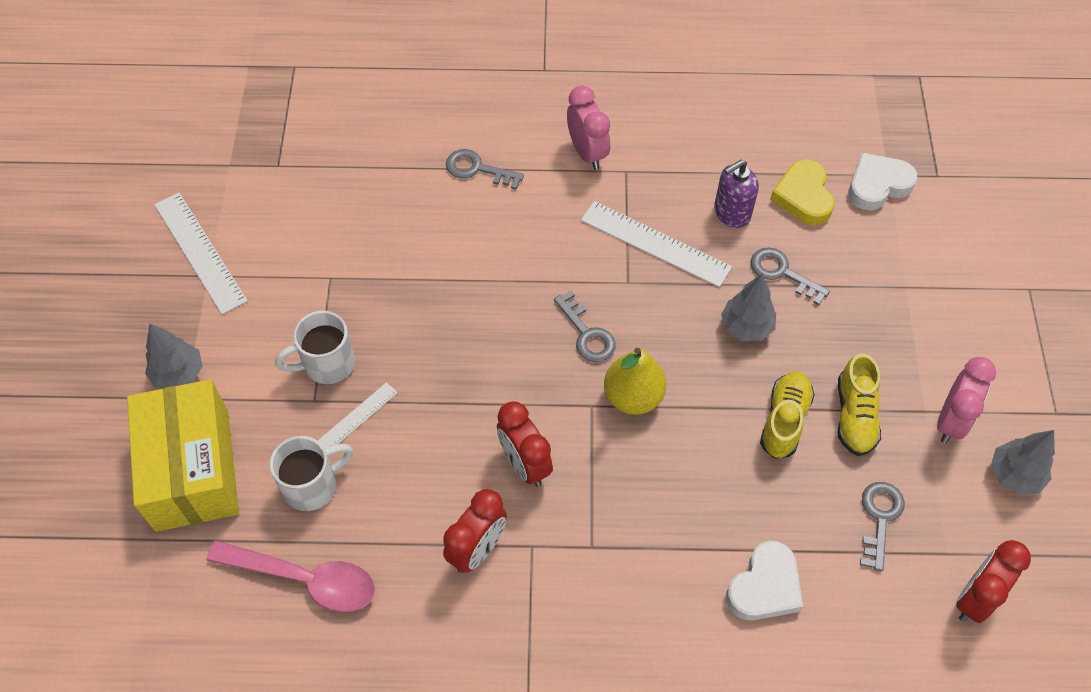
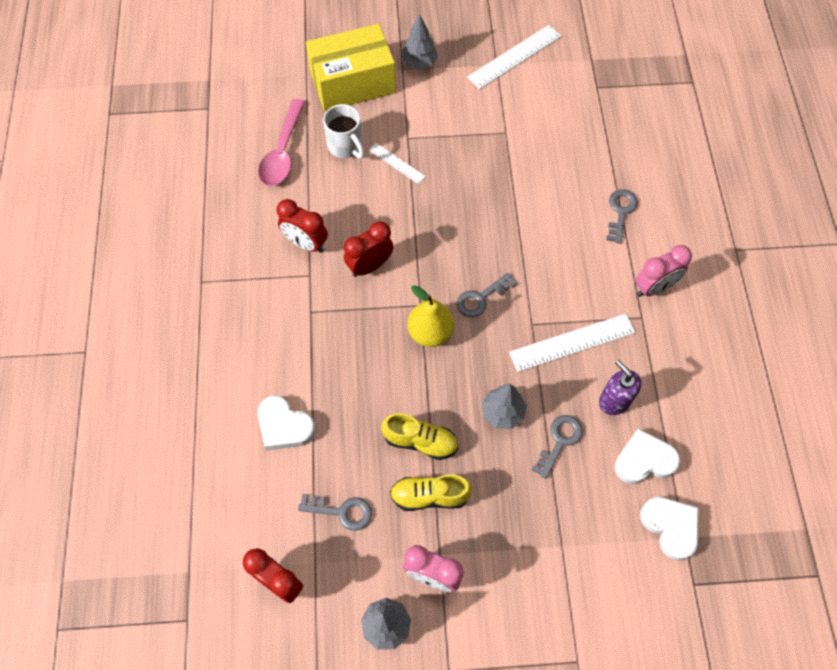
camera: 85 degrees right, 5 degrees up
white mug [275,311,355,384] -> none
white ruler [581,201,732,287] -> white ruler turned 45 degrees clockwise [509,314,636,372]
yellow heart [770,159,834,225] -> white heart [615,428,680,484]

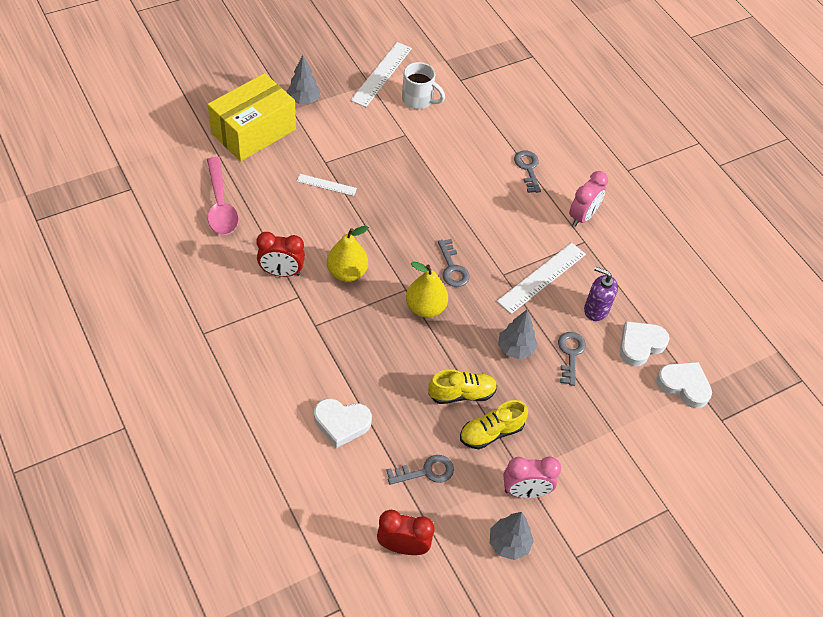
camera: 30 degrees left, 10 degrees down
white mug [323,104,365,159] -> white mug moved to [402,62,445,109]
red clock [344,221,394,277] -> yellow pear [327,226,369,282]
grey key [456,273,517,317] -> grey key turned 45 degrees counterclockwise [438,239,470,287]

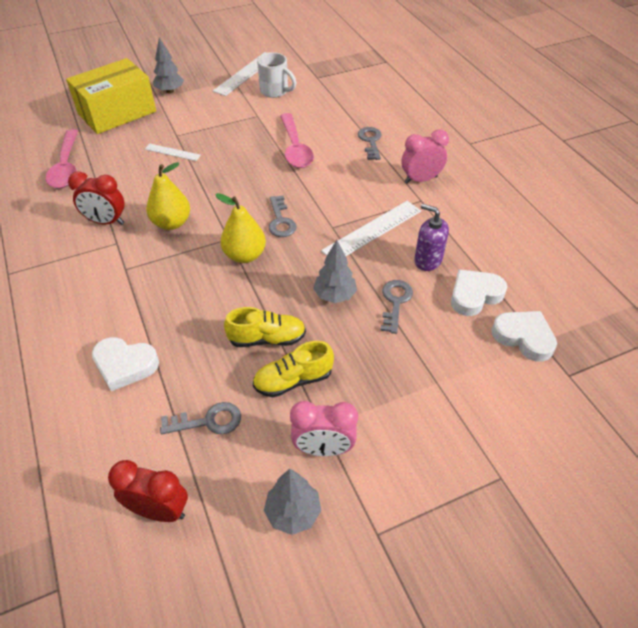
camera: 10 degrees right, 5 degrees down
pink clock [569,171,608,227] -> pink clock turned 150 degrees counterclockwise [402,129,449,184]
none -> pink spoon [280,113,314,168]

